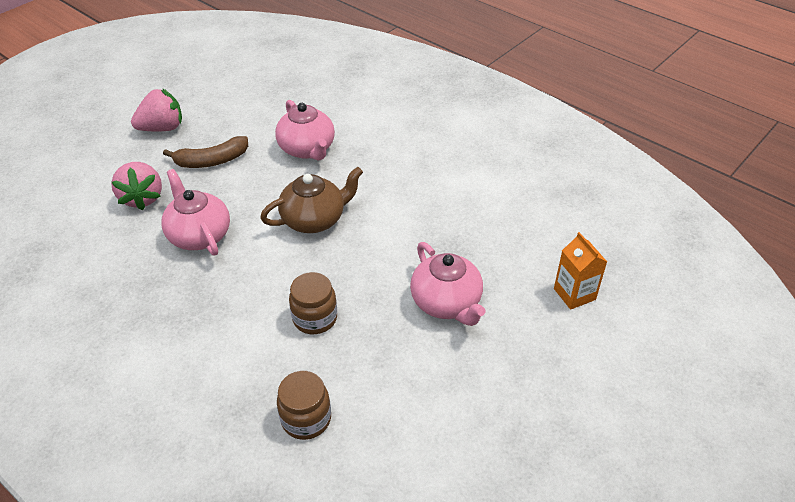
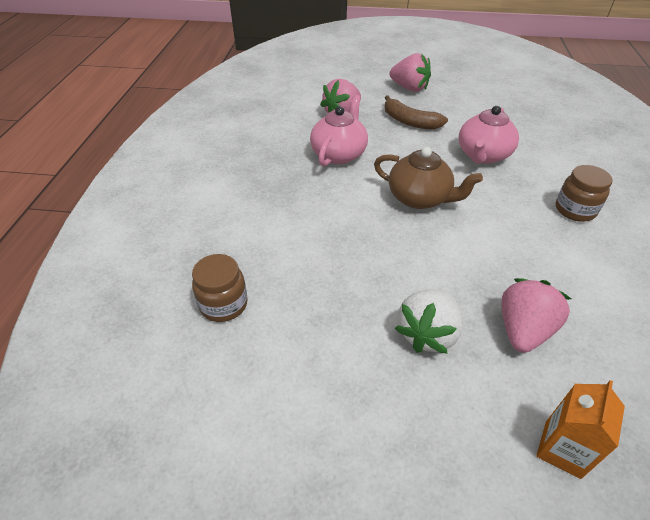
camera: 55 degrees right, 0 degrees up
brown jar [289,272,337,334] -> brown jar moved to [556,165,613,222]
pink teapot [410,242,485,326] -> white strawberry [395,289,463,354]
none -> pink strawberry [501,278,571,353]

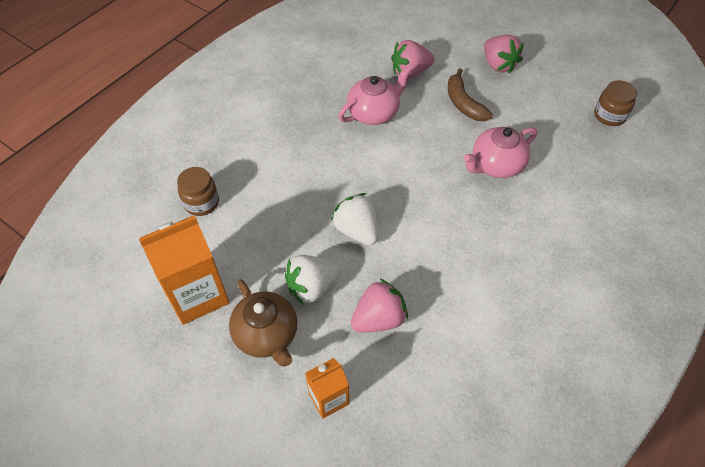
camera: 30 degrees right, 10 degrees up
brown teapot [374,147,483,209] -> brown teapot moved to [229,279,297,366]
brown jar [556,165,613,222] -> brown jar moved to [594,80,637,126]
none -> orange carton [139,216,229,325]
none -> white strawberry [331,193,378,245]

